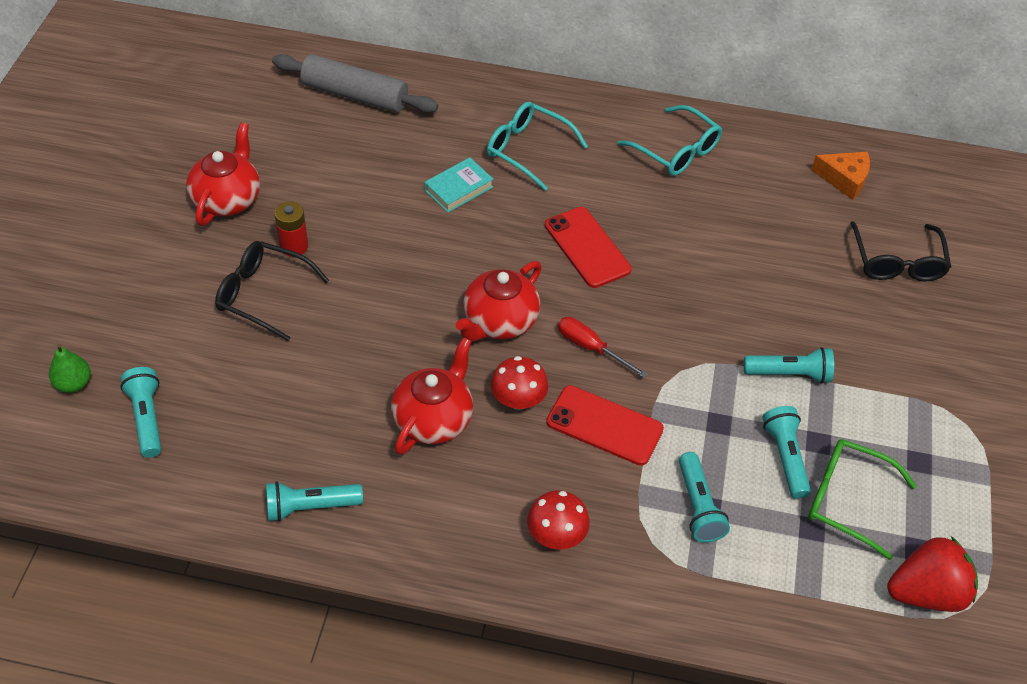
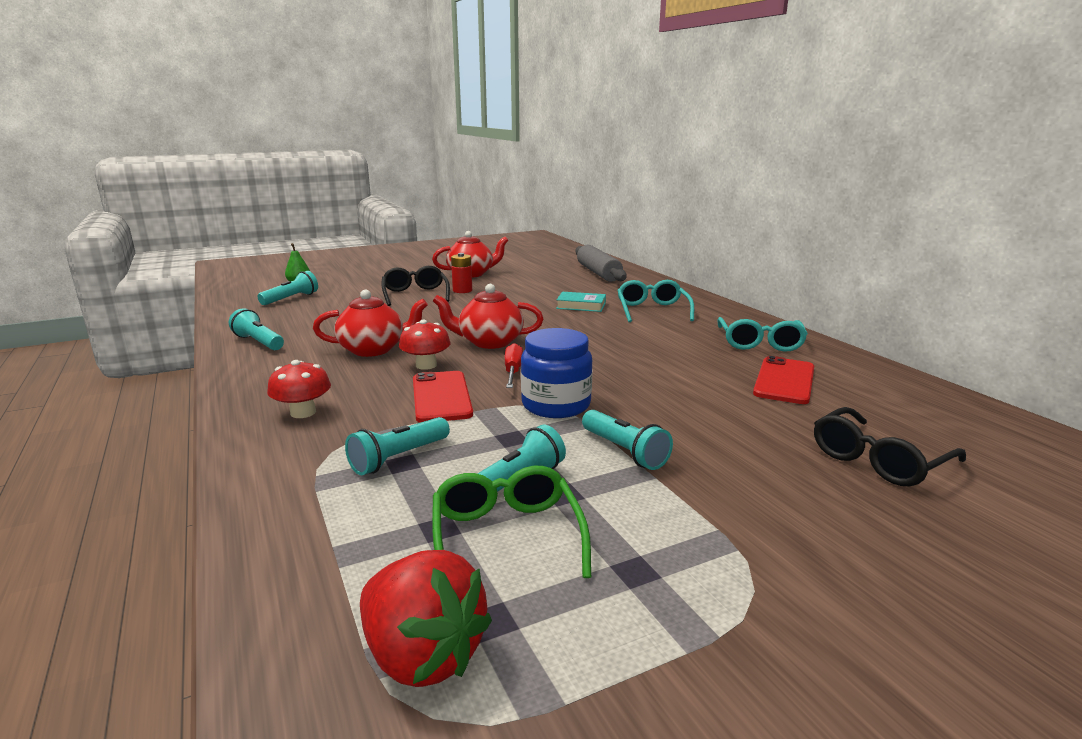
camera: 55 degrees right, 30 degrees down
red phone [545,207,632,288] -> red phone moved to [753,356,814,404]
orange cheese [811,152,870,200] -> none
none -> blue jar [521,328,593,418]

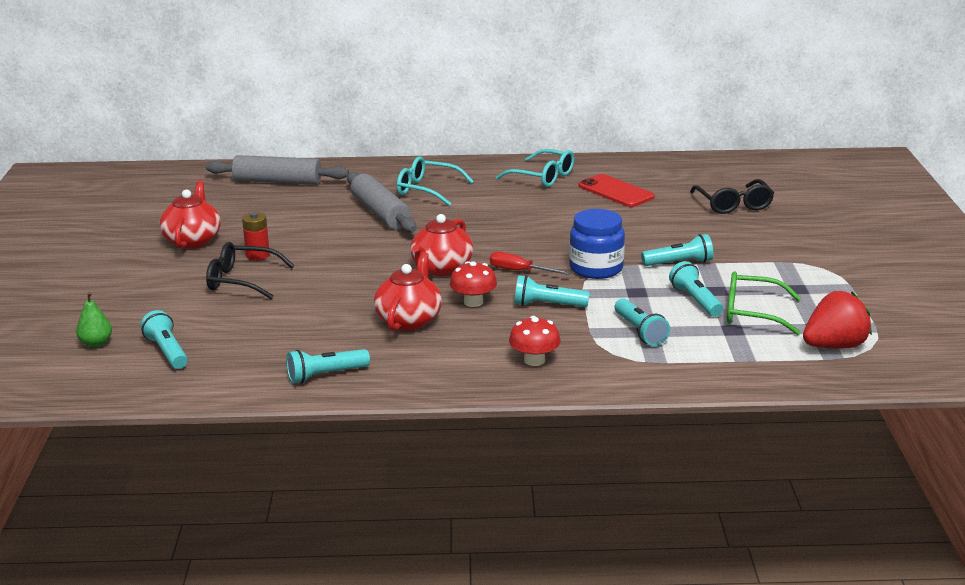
camera: 65 degrees left, 5 degrees up
red phone [413,371,473,423] -> turquoise flashlight [514,275,590,307]
turquoise book [556,292,606,312] -> grey rolling pin [347,172,416,233]

